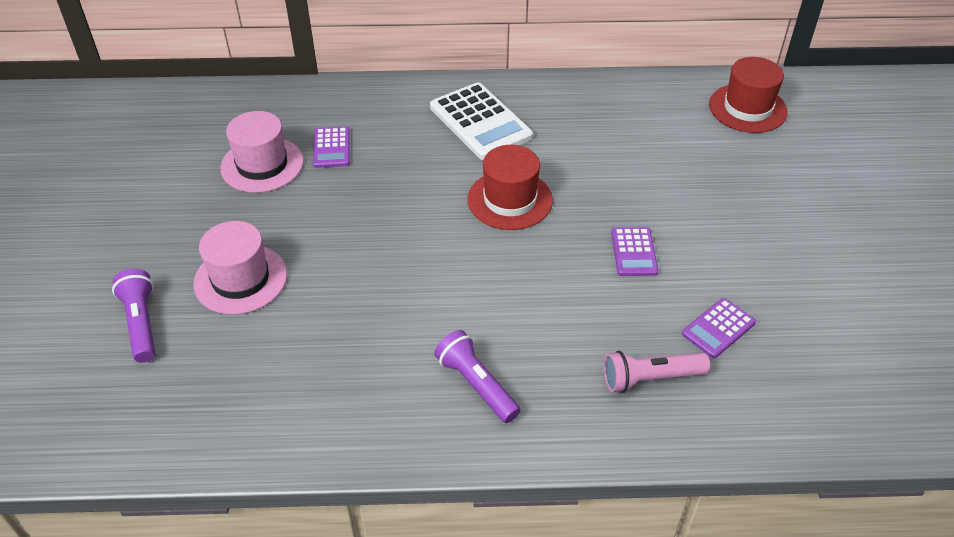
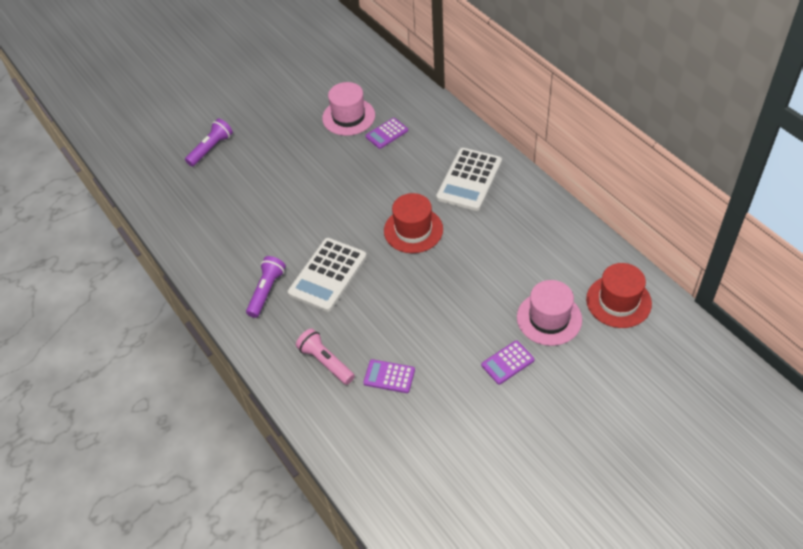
camera: 60 degrees right, 5 degrees up
pink hat [193,221,287,315] -> pink hat moved to [517,280,582,346]
purple calculator [611,227,658,276] -> purple calculator moved to [481,340,535,385]
none -> white calculator [288,238,367,312]

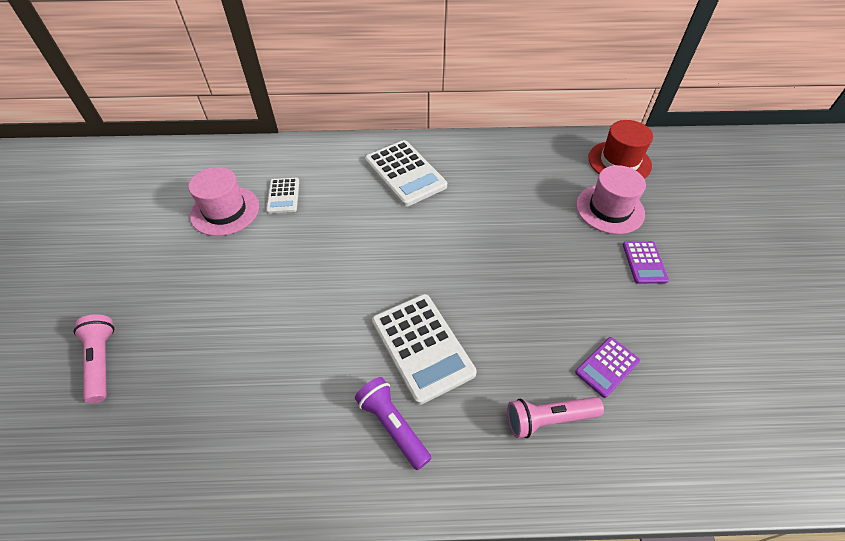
camera: 60 degrees left, 0 degrees up
purple flashlight [185,119,233,167] -> pink flashlight [73,314,114,404]
purple calculator [365,118,408,149] -> white calculator [266,178,299,214]
red hat [384,193,443,253] -> none

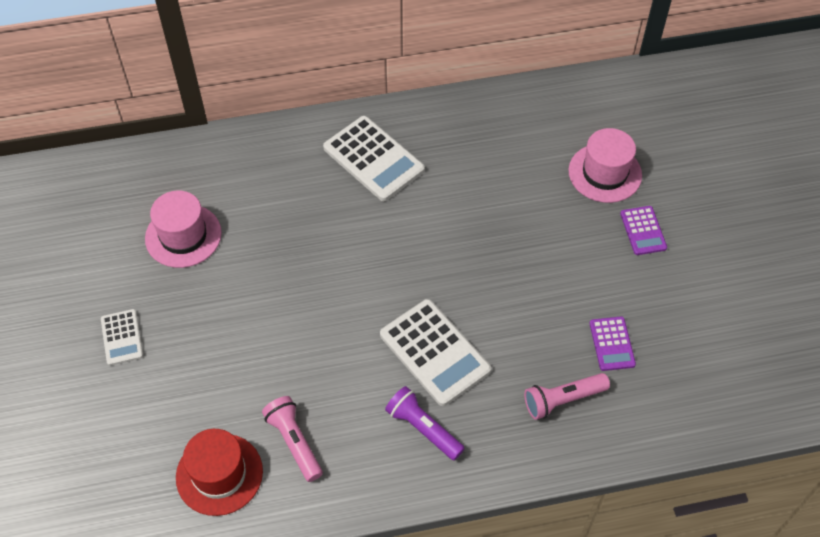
camera: 10 degrees left, 5 degrees up
pink flashlight [73,314,114,404] -> pink flashlight moved to [262,396,323,482]
white calculator [266,178,299,214] -> white calculator moved to [101,309,143,366]
purple calculator [575,337,640,398] -> purple calculator turned 45 degrees counterclockwise [590,317,636,371]
red hat [588,120,653,179] -> red hat moved to [176,429,263,516]

